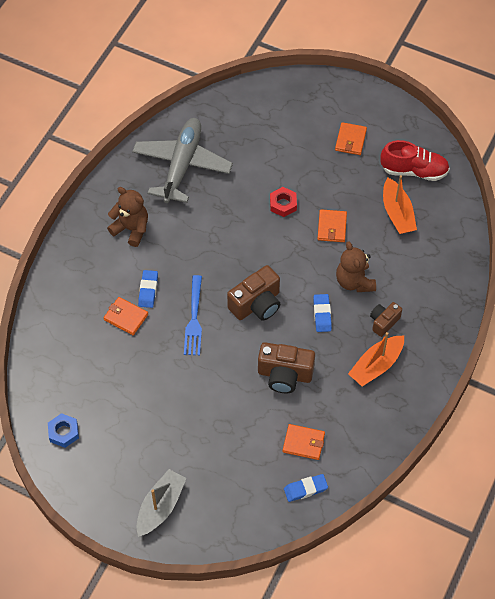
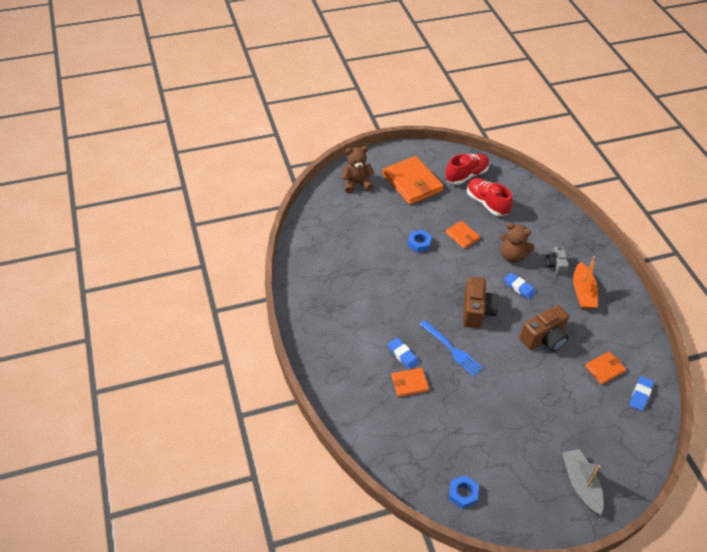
camera: 45 degrees left, 10 degrees down
brown teddy bear [107,187,148,247] -> brown teddy bear moved to [342,146,375,194]
grey plane [132,118,233,203] -> none
red nut [270,187,297,217] -> blue nut [408,230,432,253]
orange wallet [335,122,367,155] -> orange wallet [382,156,444,205], size x1.95
brown camera [370,302,402,337] -> grey camera [546,246,569,275]
orange boat [383,175,417,234] -> red shoe [467,178,513,216]

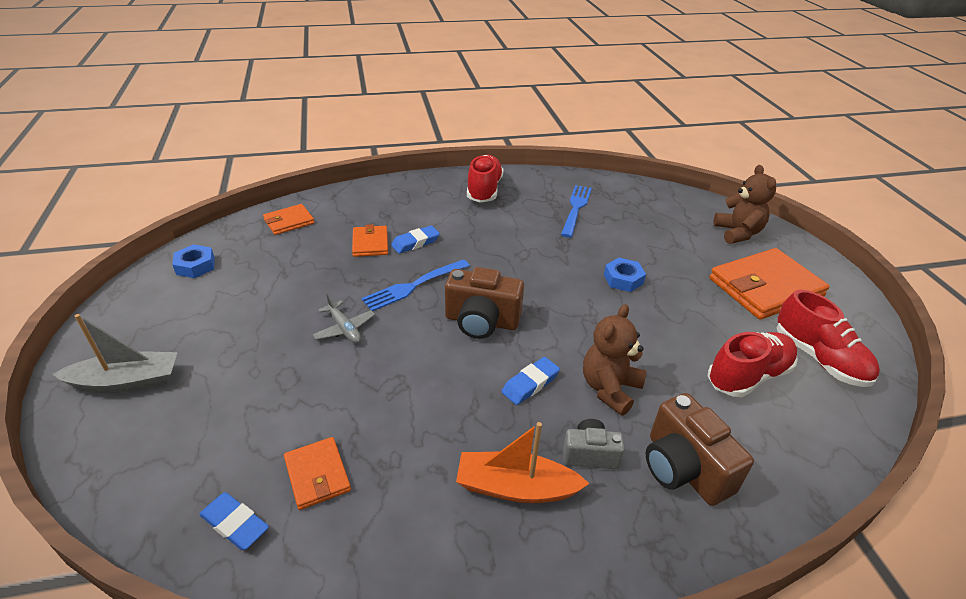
camera: 95 degrees right, 10 degrees down
orange wallet [445,221,480,249] -> orange wallet moved to [263,204,314,235]
brown camera [519,305,569,352] -> brown camera moved to [646,393,754,506]
none -> grey plane [312,293,375,344]
none -> red shoe [467,155,503,203]
none -> blue fork [561,185,592,238]

